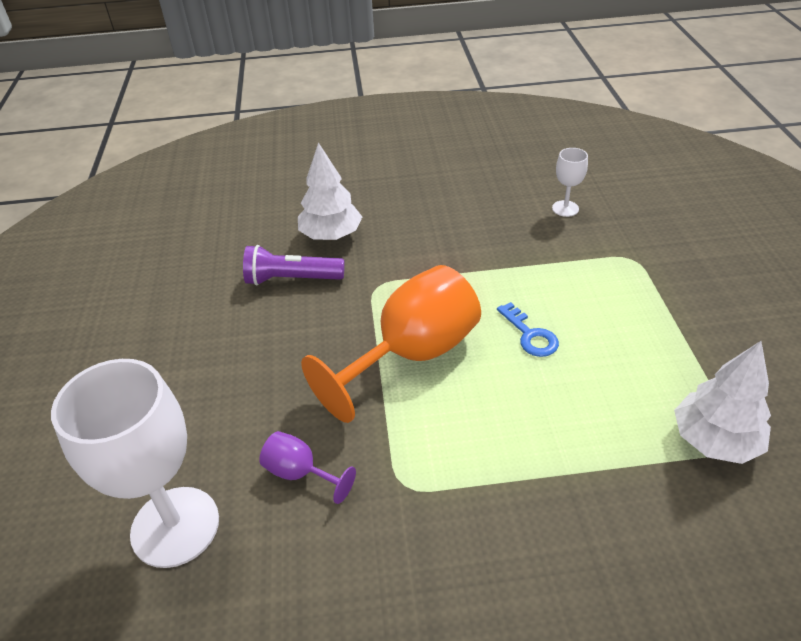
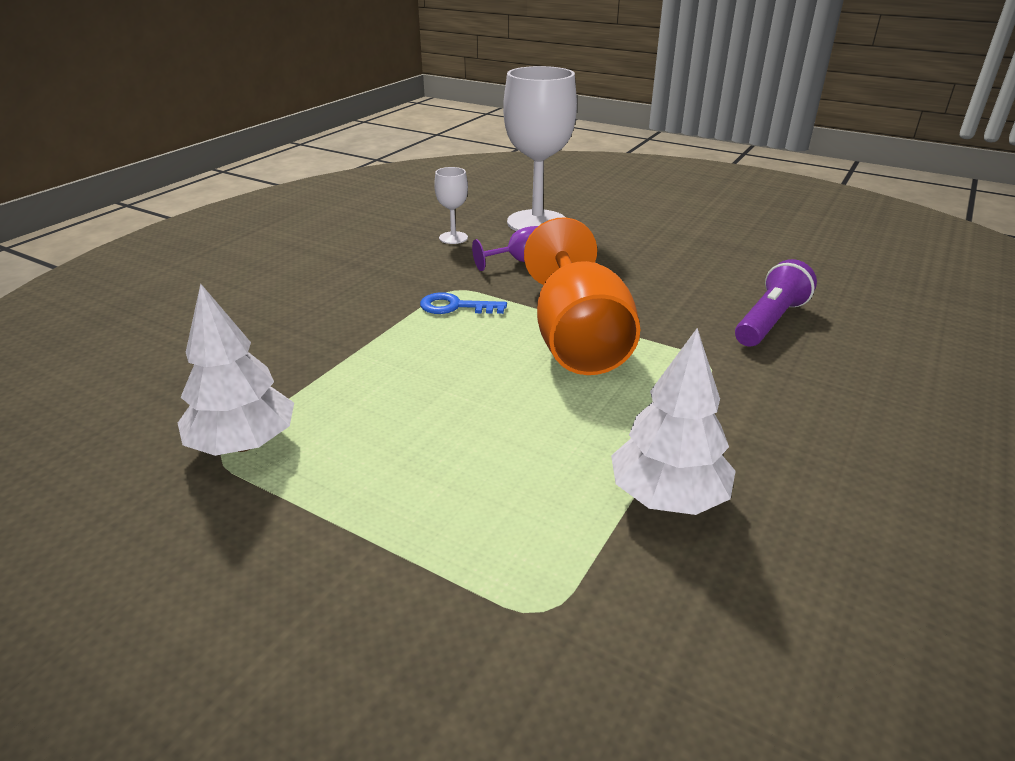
camera: 125 degrees right, 10 degrees down
white tree [298,142,362,240] -> white tree moved to [611,328,736,515]
blue key [497,302,559,357] -> blue key moved to [420,292,507,314]
white goblet [552,148,588,217] -> white goblet moved to [434,167,468,244]

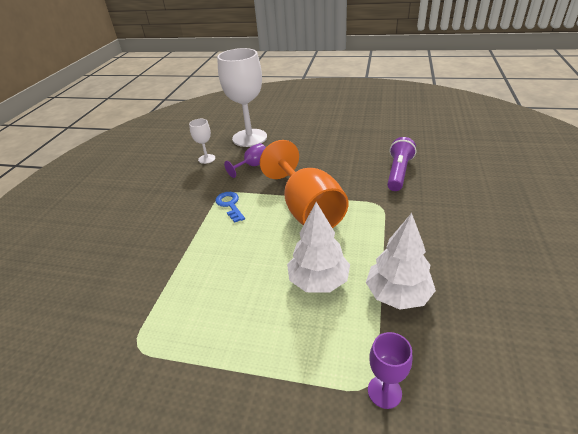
camera: 15 degrees left, 5 degrees up
white tree [178,283,294,456] -> white tree moved to [287,202,350,293]
blue key [420,292,507,314] -> blue key turned 75 degrees clockwise [215,192,245,223]
none -> purple goblet [368,332,412,409]

